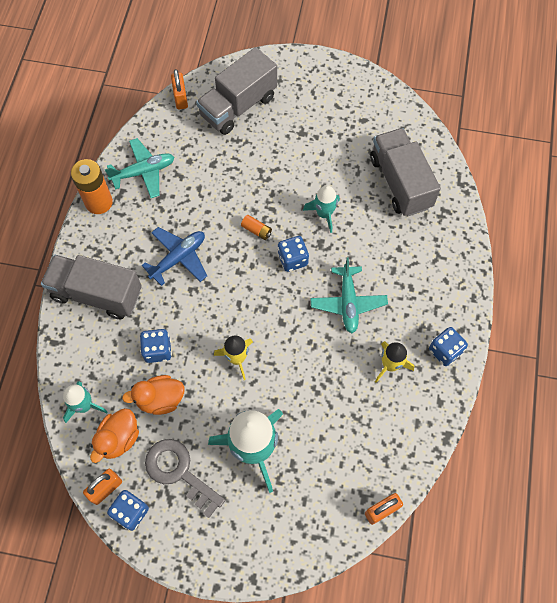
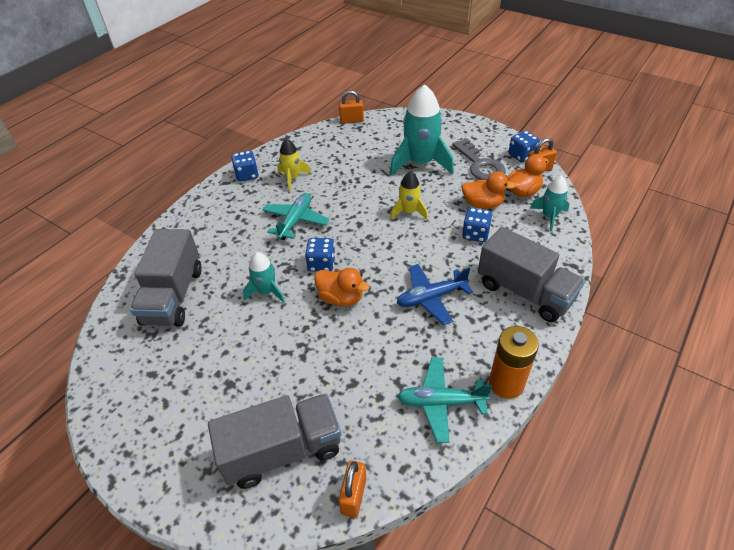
camera: 155 degrees left, 20 degrees down
orange battery [241,215,272,240] -> orange duck [314,268,370,307]

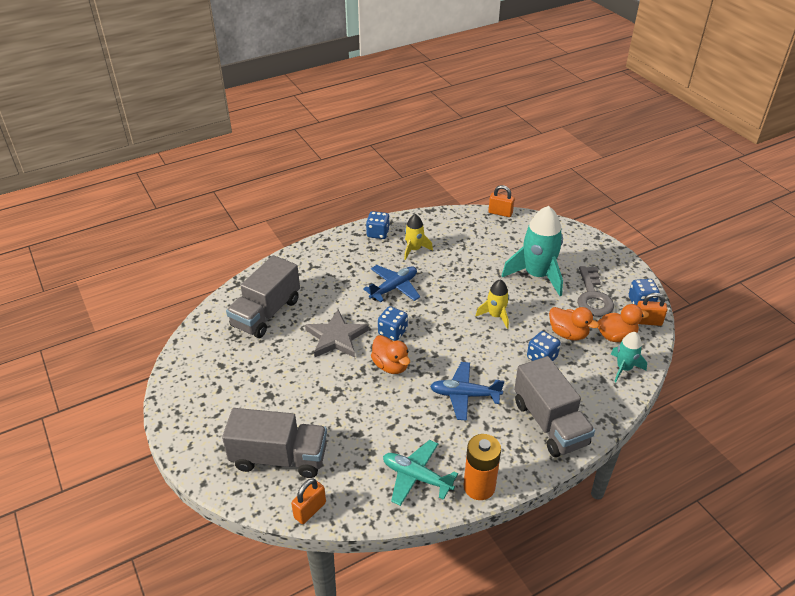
camera: 25 degrees right, 5 degrees down
turquoise rocket [243,252,285,303] -> grey star [305,310,369,358]
turquoise plane [262,193,329,240] -> blue plane [363,265,420,302]

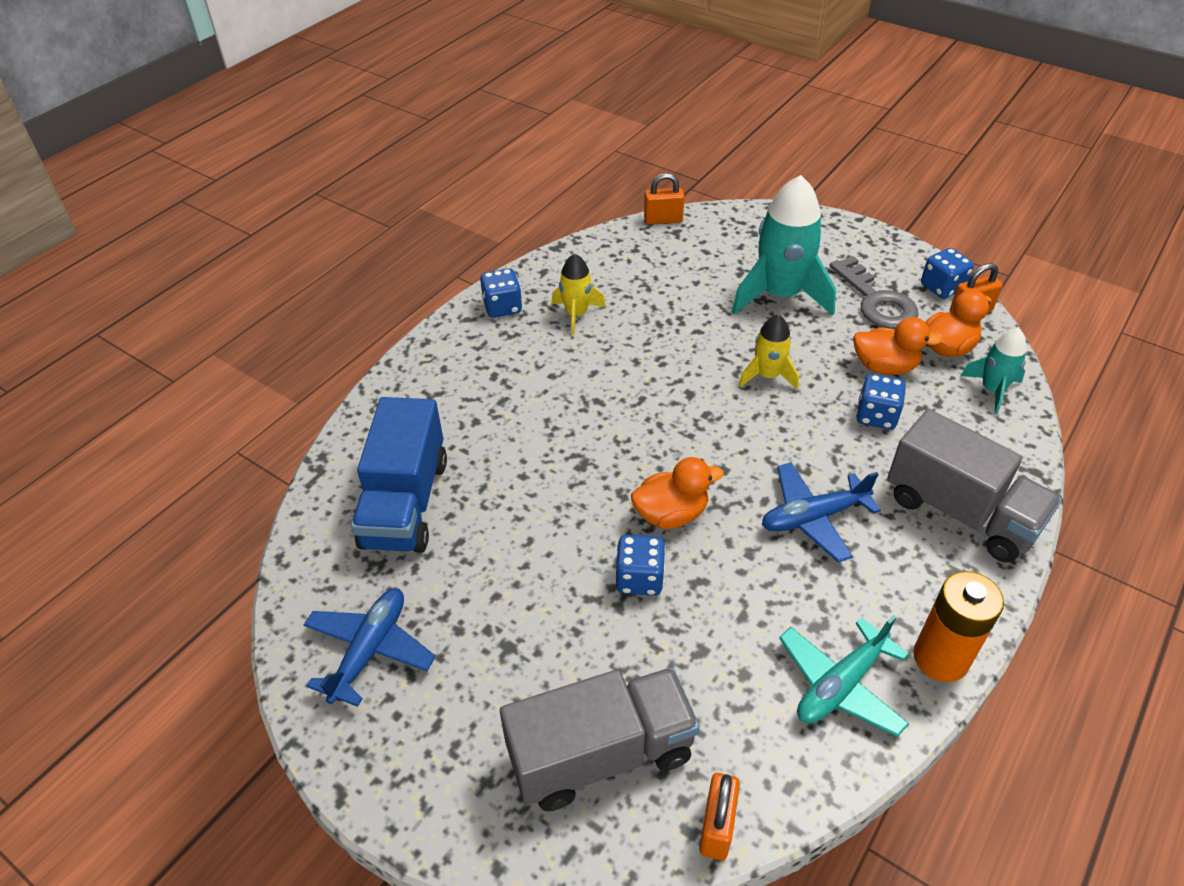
camera: 25 degrees left, 5 degrees up
grey truck [226,255,300,338] -> blue truck [351,397,447,553]
grey star [305,310,369,358] -> none
blue plane [363,265,420,302] -> blue plane moved to [304,588,436,707]
orange duck [371,335,410,374] -> orange duck turned 45 degrees counterclockwise [631,457,724,529]
blue dice [378,306,408,341] -> blue dice moved to [615,535,666,596]
turquoise plane [383,440,458,506] -> turquoise plane turned 45 degrees counterclockwise [779,615,909,737]

